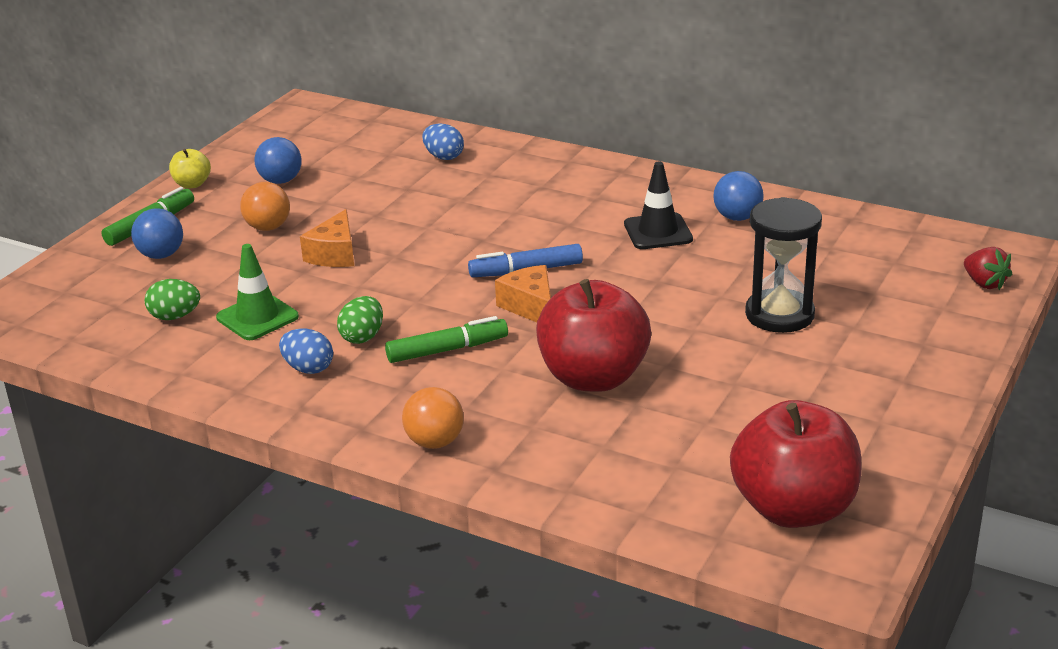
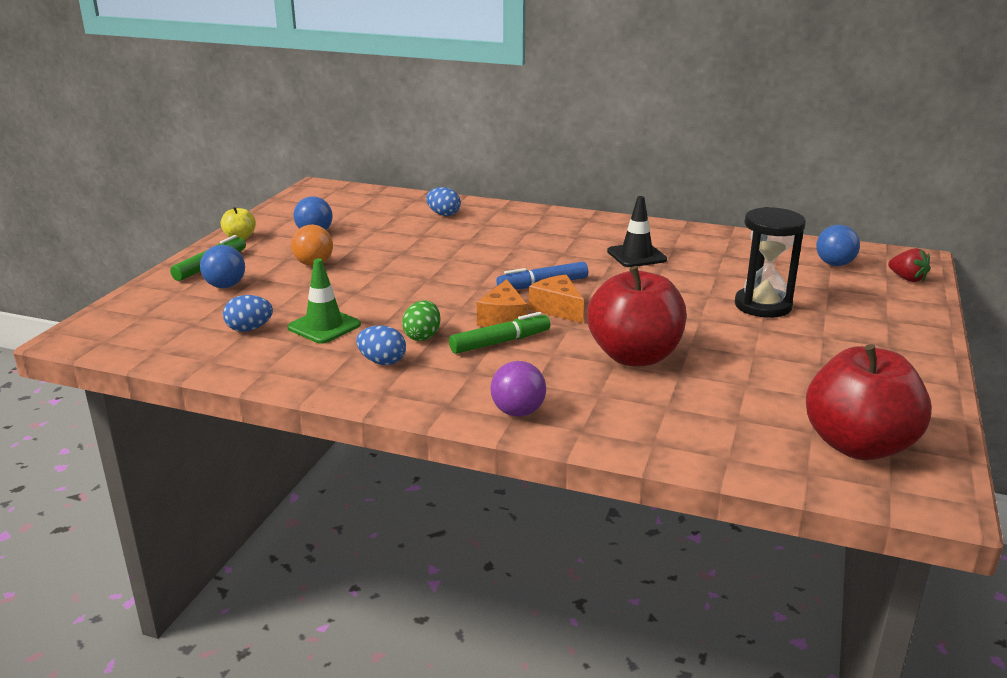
camera: 10 degrees left, 5 degrees down
green egg [145,279,200,320] -> blue egg [223,295,273,332]
orange cheese [300,209,354,267] -> orange cheese moved to [477,279,527,327]
orange ball [402,387,464,449] -> purple ball [490,361,546,417]
blue ball [713,171,764,221] -> blue ball moved to [816,225,860,266]

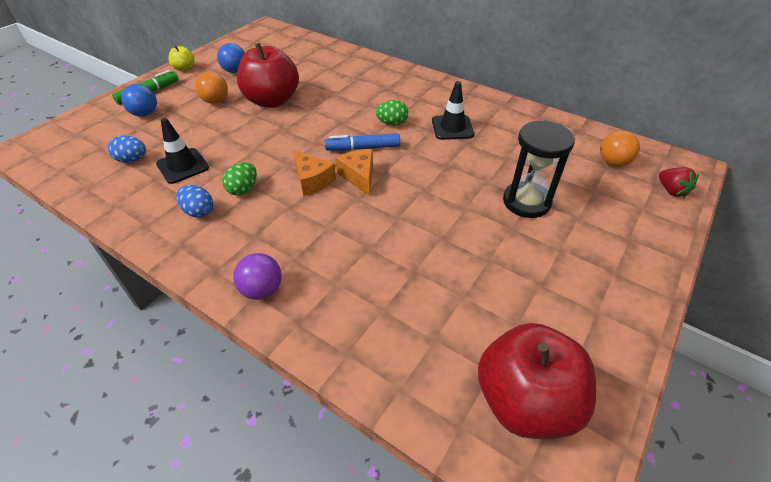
camera: 15 degrees right, 20 degrees up
green traffic cone [287,259,361,344] -> black traffic cone [156,118,209,184]
blue egg [426,187,461,216] -> none
green marker [449,312,550,354] -> none
orange cheese [477,279,527,327] -> orange cheese turned 60 degrees counterclockwise [293,150,336,196]
red apple [587,266,687,366] -> red apple moved to [237,43,299,108]
blue ball [816,225,860,266] -> orange ball [600,130,640,167]
none -> green egg [376,100,408,125]

